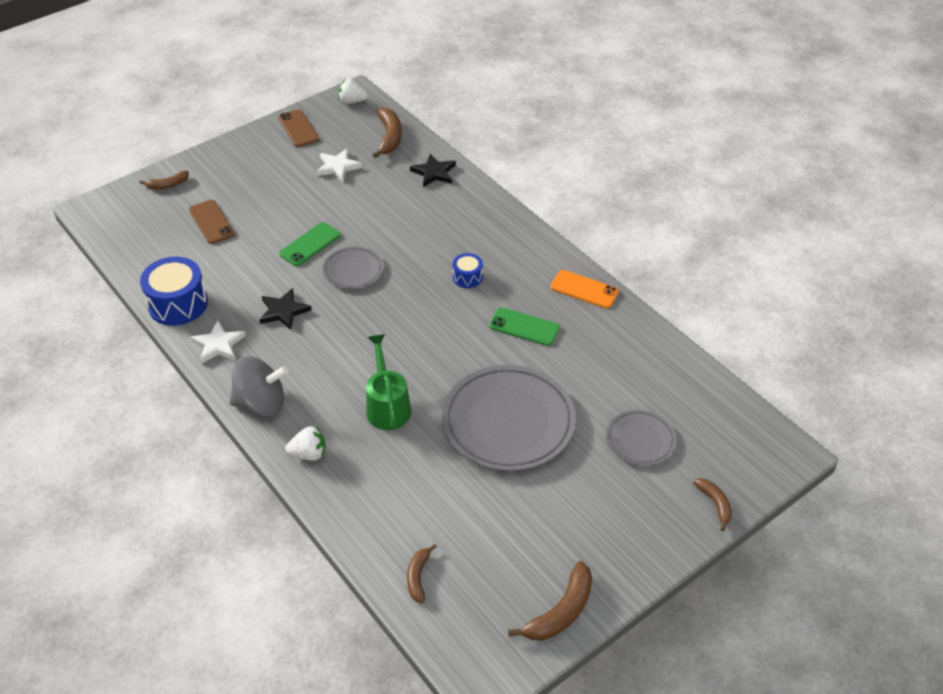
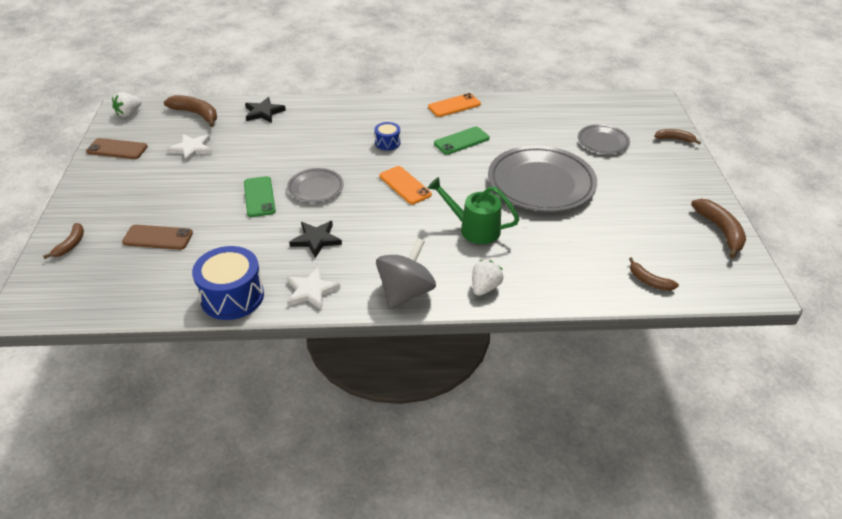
camera: 55 degrees left, 5 degrees down
none -> orange phone [380,166,432,204]

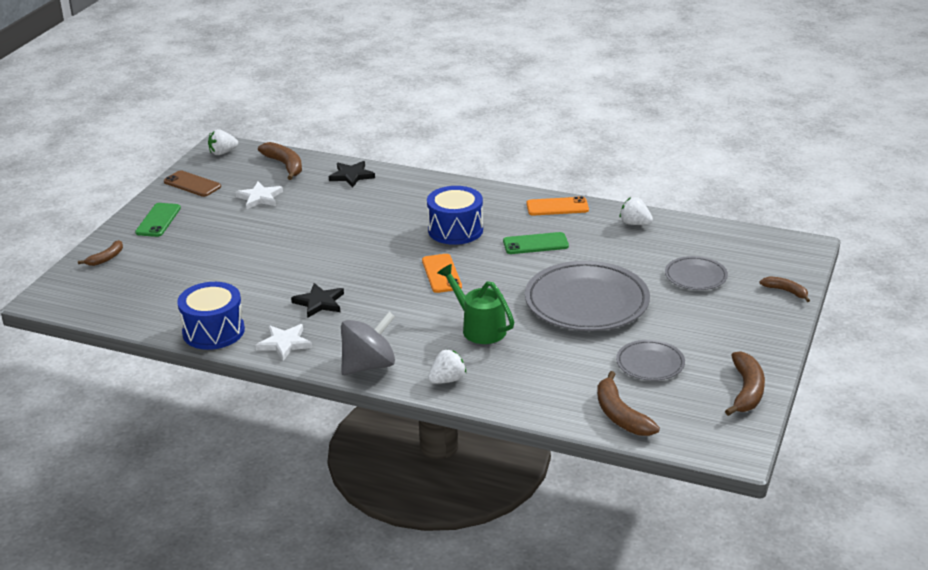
camera: 25 degrees right, 10 degrees down
brown phone [122,225,193,250] -> none
green phone [244,176,276,217] -> green phone moved to [135,203,181,237]
grey plate [287,168,344,203] -> grey plate moved to [616,340,685,381]
blue drum [374,122,401,150] -> blue drum [427,186,483,245], size x1.91
brown banana [629,257,679,291] -> brown banana [597,371,660,436], size x1.65
none -> white strawberry [620,197,653,225]

